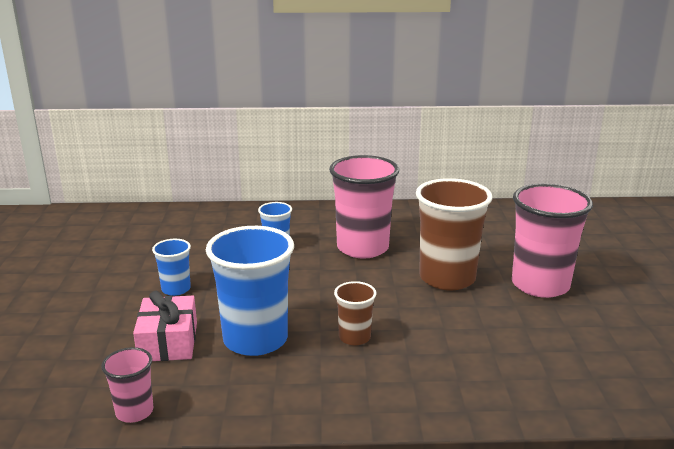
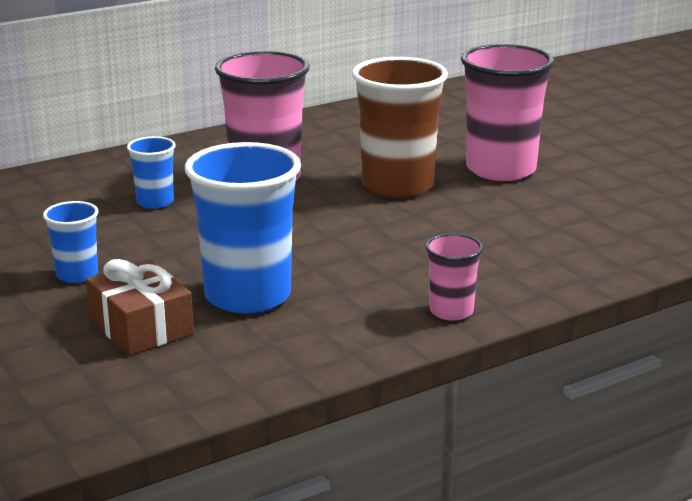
camera: 30 degrees left, 0 degrees up
pink cup [101,347,153,423] -> pink cup moved to [425,233,483,321]
pink gift [133,291,197,361] -> brown gift [86,259,194,355]
brown cup [334,281,377,345] -> none

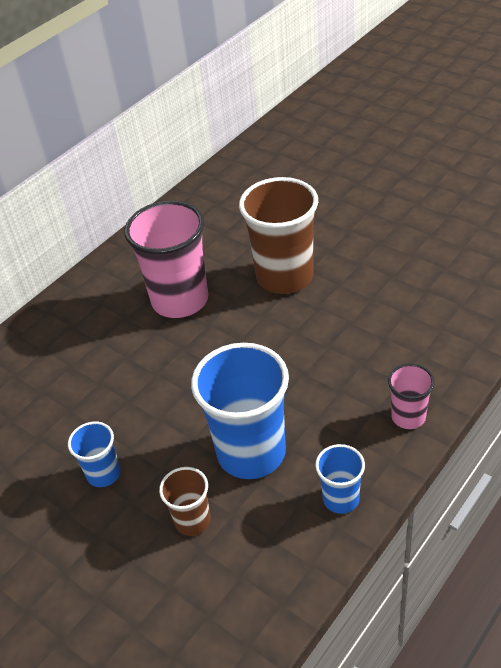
camera: 15 degrees left, 20 degrees up
brown gift [86,259,194,355] -> brown cup [159,467,211,536]
blue cup [127,136,176,209] -> blue cup moved to [315,444,365,514]
pink cup [461,44,555,181] -> none

